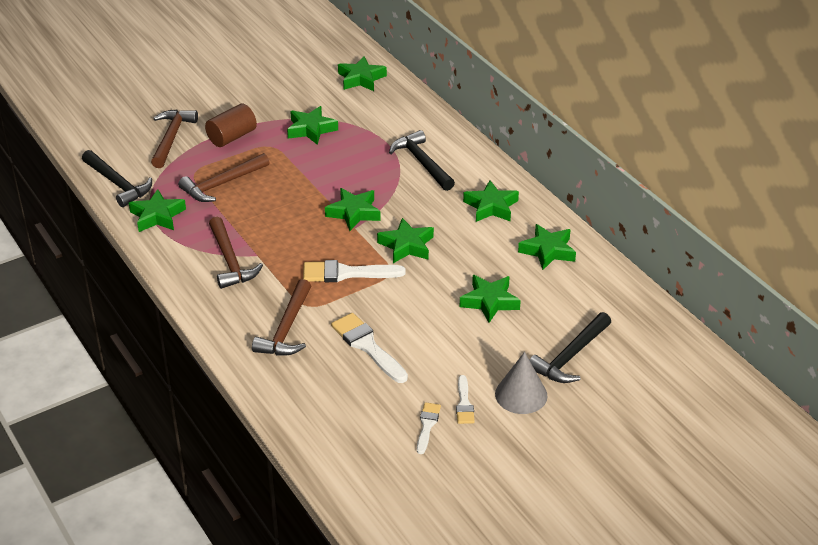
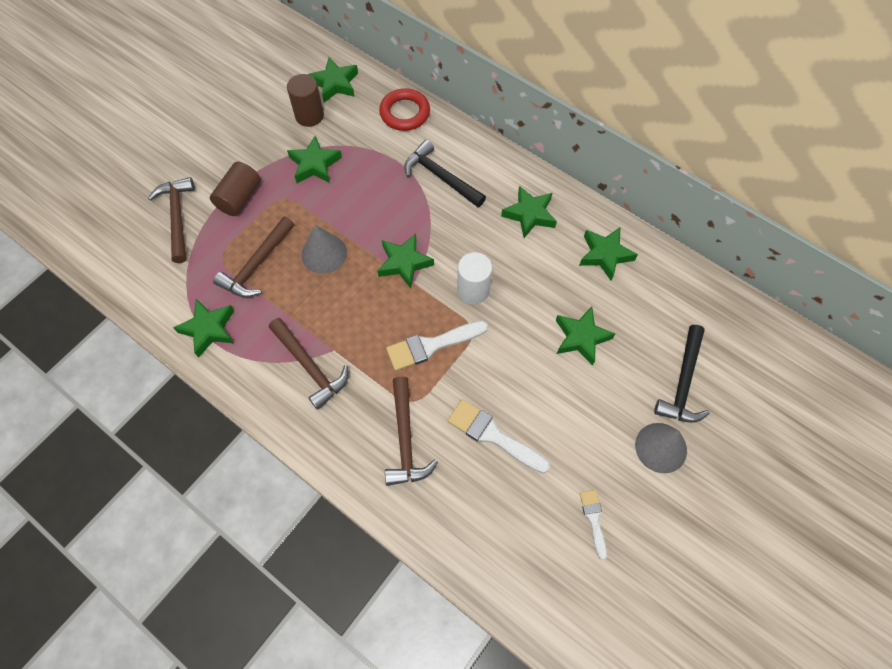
camera: 20 degrees left, 25 degrees up
black hammer [82,150,152,207] -> none
green star [377,218,434,263] -> white cylinder [457,252,492,304]
white brush [456,375,475,424] -> none
none -> brown cylinder [287,74,324,127]
none -> grey cone [301,225,347,274]
none -> red ring [379,88,430,131]

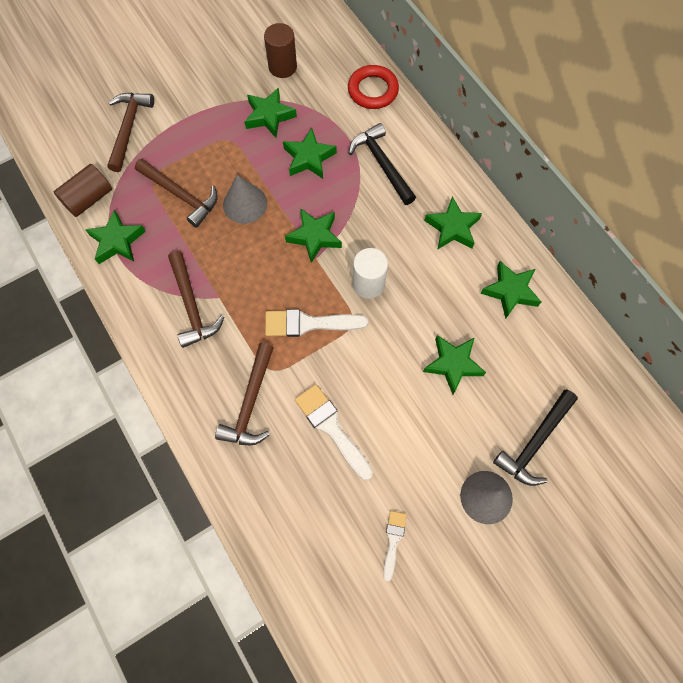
camera: 20 degrees right, 5 degrees up
brown cylinder [210,162,261,216] -> brown cylinder moved to [54,164,112,217]
brown hammer [213,216,294,298] -> brown hammer turned 105 degrees counterclockwise [135,159,218,228]
green star [308,57,358,102] -> green star moved to [283,128,337,179]

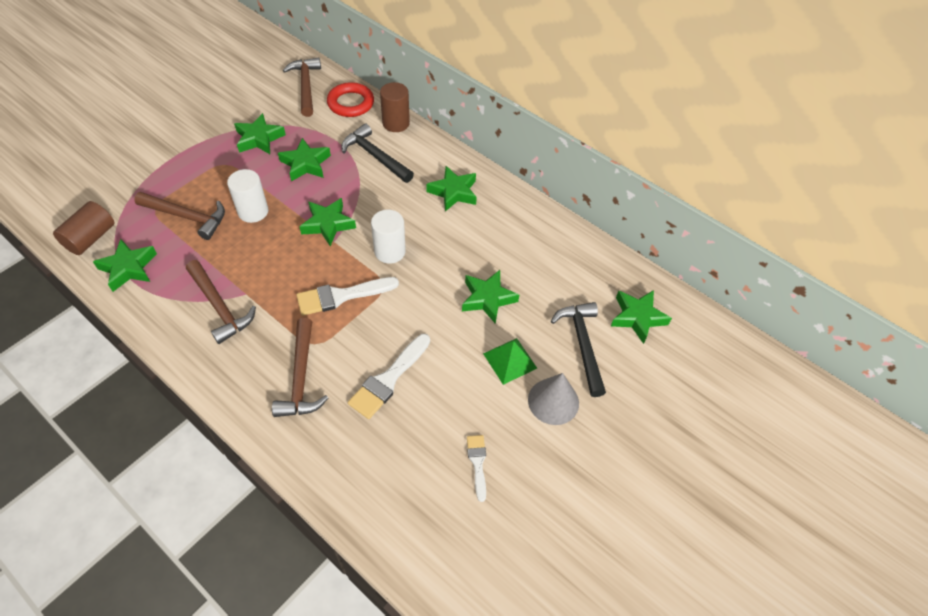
camera: 20 degrees left, 15 degrees down
brown hammer [107,93,154,172] -> brown hammer moved to [283,58,321,117]
grey cone [223,175,267,224] -> white cylinder [227,169,268,223]
brown cylinder [264,23,297,78] -> brown cylinder moved to [380,82,410,132]
white brush [295,384,373,480] -> white brush turned 90 degrees counterclockwise [348,334,430,419]
green star [480,261,541,319] -> green star moved to [611,290,672,344]
black hammer [493,390,578,486] -> black hammer turned 150 degrees clockwise [551,302,606,397]
none -> green pyramid [483,338,537,385]

